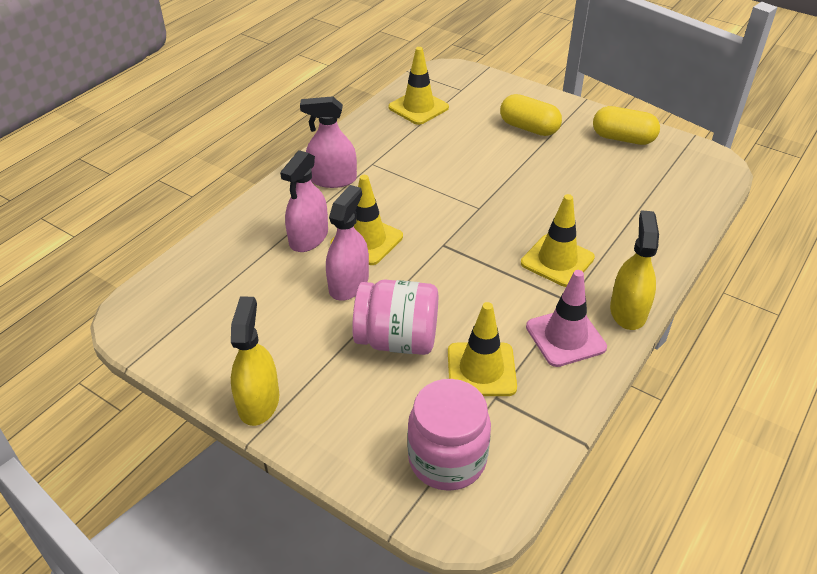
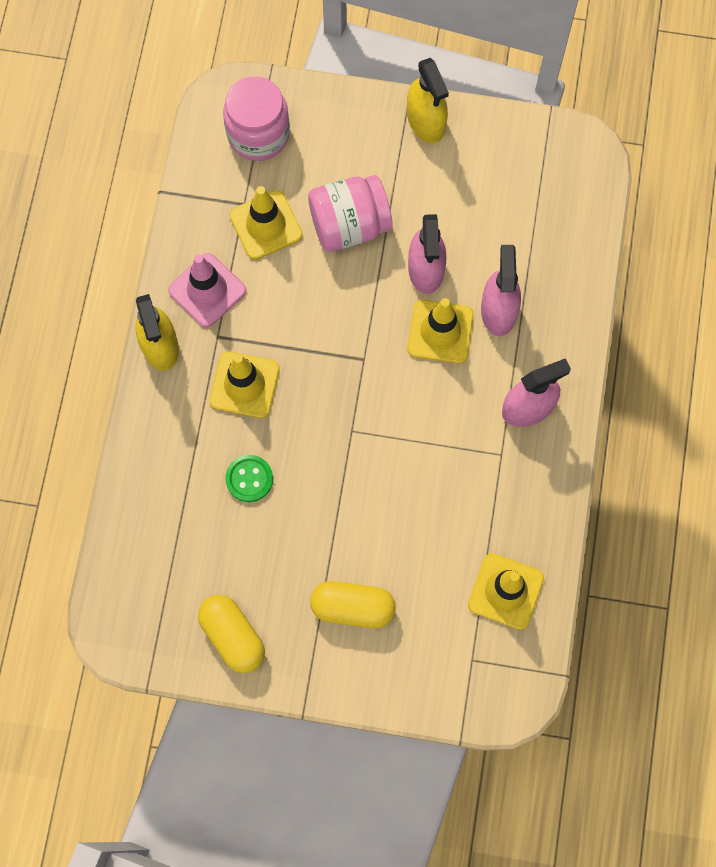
camera: 155 degrees right, 30 degrees up
yellow capsule [593,106,660,145] -> yellow capsule turned 60 degrees clockwise [198,595,265,673]
none -> green button [225,455,273,502]

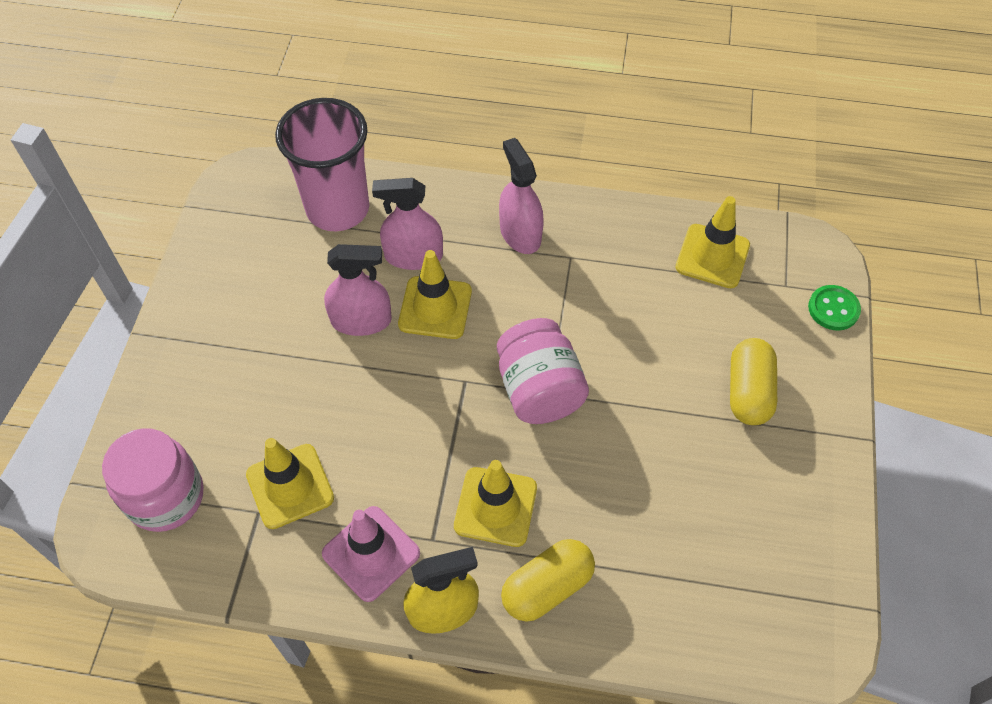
camera: 90 degrees left, 15 degrees down
yellow capsule [198,595,265,673] -> yellow capsule moved to [501,539,595,622]
green button [225,455,273,502] -> green button moved to [808,285,861,331]
pink jar [308,175,393,252] -> pink jar moved to [497,318,589,424]
yellow spray bottle [407,58,449,143] -> none
none -> pink cup [275,98,369,231]

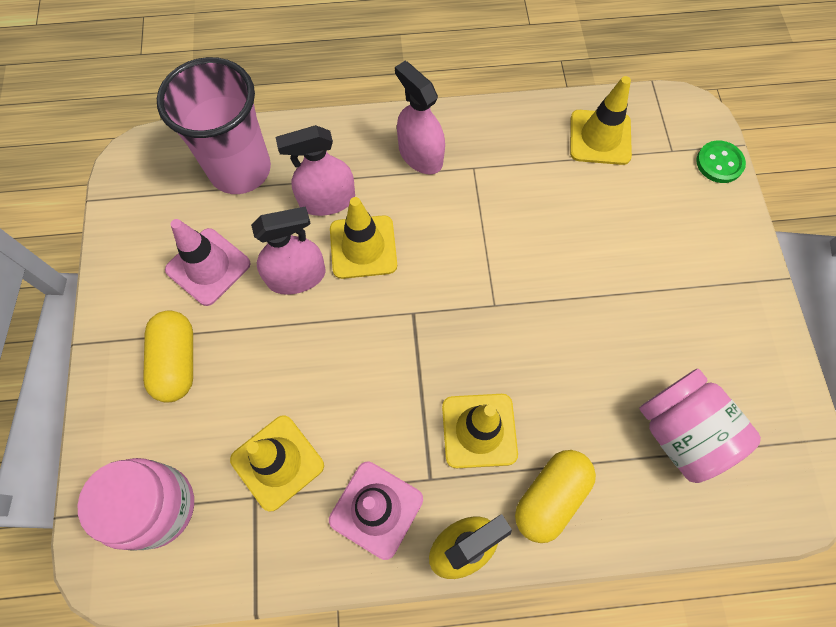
camera: 15 degrees left, 10 degrees up
pink jar [497,318,589,424] -> pink jar moved to [639,369,761,483]
yellow capsule [730,338,777,425] -> yellow capsule moved to [143,310,193,403]
none -> pink traffic cone [165,219,251,306]

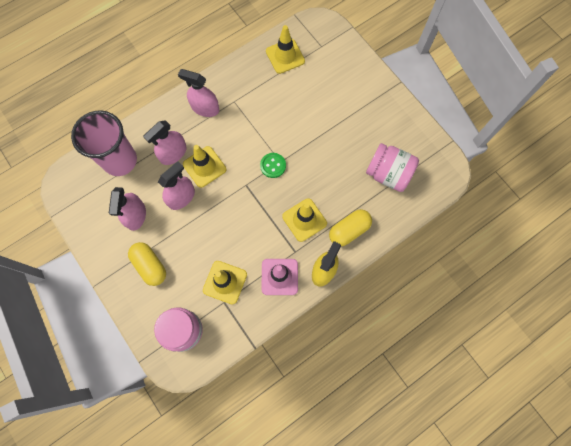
camera: 30 degrees left, 5 degrees up
pink traffic cone [165,219,251,306] -> pink spray bottle [109,187,146,231]
yellow capsule [515,450,596,543] -> yellow capsule turned 45 degrees clockwise [329,209,372,246]
green button [696,140,746,183] -> green button moved to [260,153,286,178]

